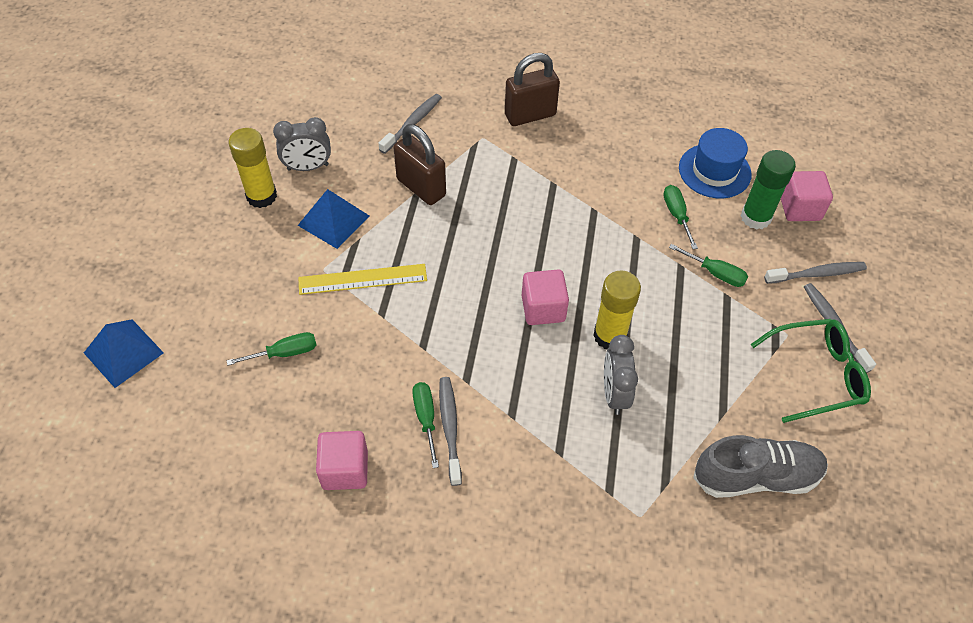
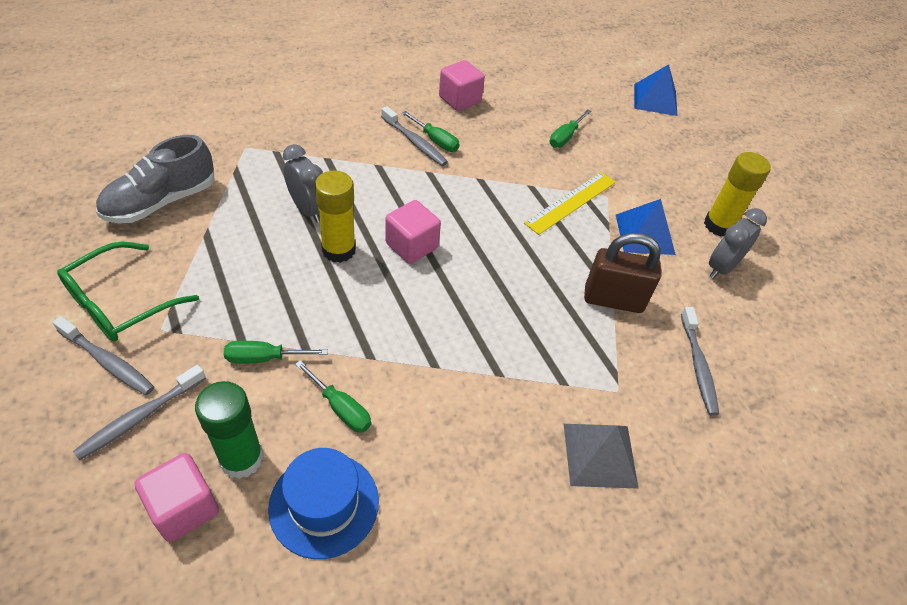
camera: 140 degrees right, 5 degrees down
brown padlock [505,53,560,126] -> grey pyramid [564,424,639,489]

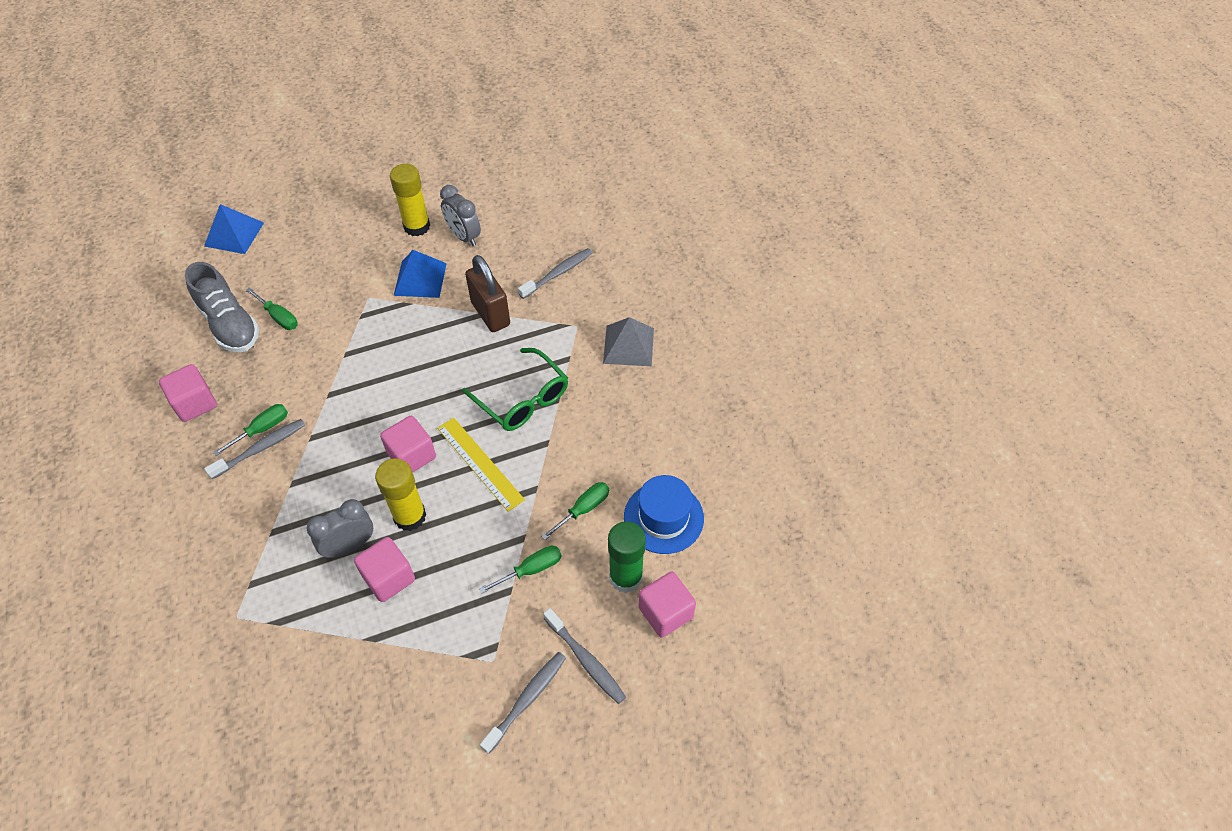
camera: 80 degrees left, 5 degrees up
green glasses [57,242,199,342] -> green glasses moved to [462,348,568,431]
grey shoe [96,135,215,223] -> grey shoe moved to [185,262,260,353]
green screwdriver [224,341,328,363] -> green screwdriver turned 120 degrees counterclockwise [479,546,562,594]
yellow ruler [524,172,616,235] -> yellow ruler moved to [437,418,525,512]
brown padlock [584,233,661,313] -> brown padlock turned 45 degrees counterclockwise [465,255,510,332]
grey toothbrush [681,307,719,416] -> grey toothbrush turned 45 degrees counterclockwise [518,248,592,299]
none -> pink cube [354,537,415,602]

